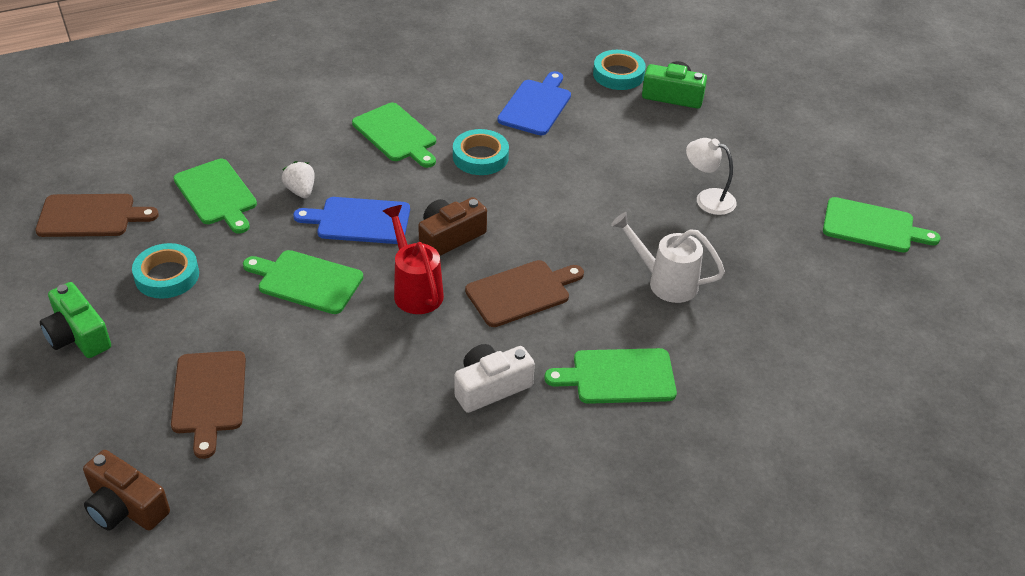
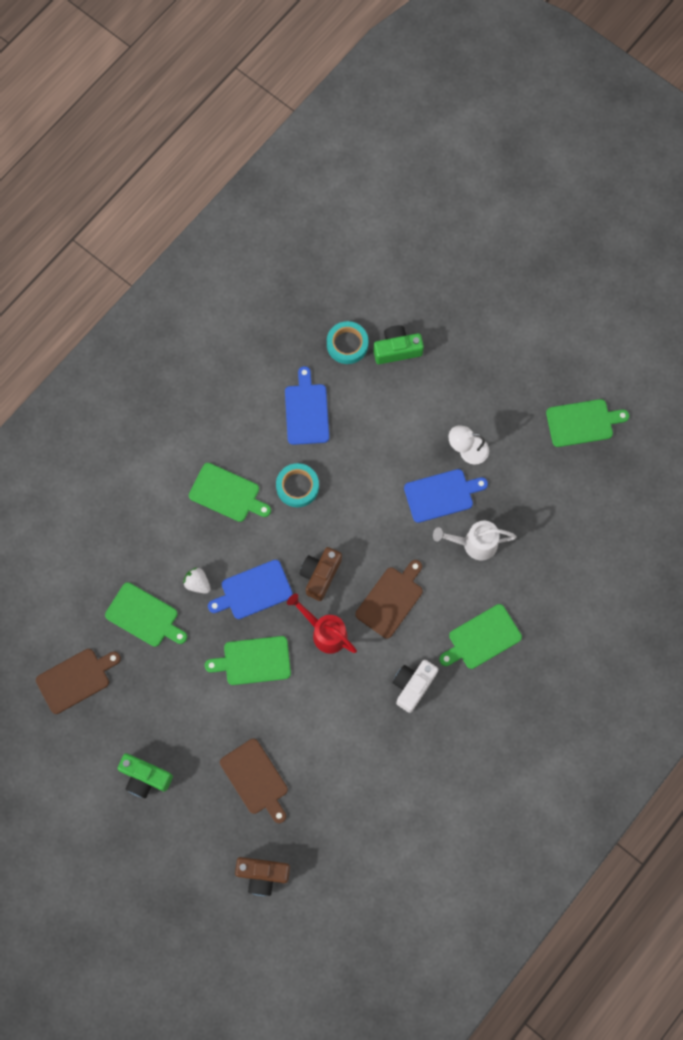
camera: 25 degrees left, 30 degrees up
turquoise tape [132,243,199,299] -> none
none -> blue cutting board [404,469,488,523]

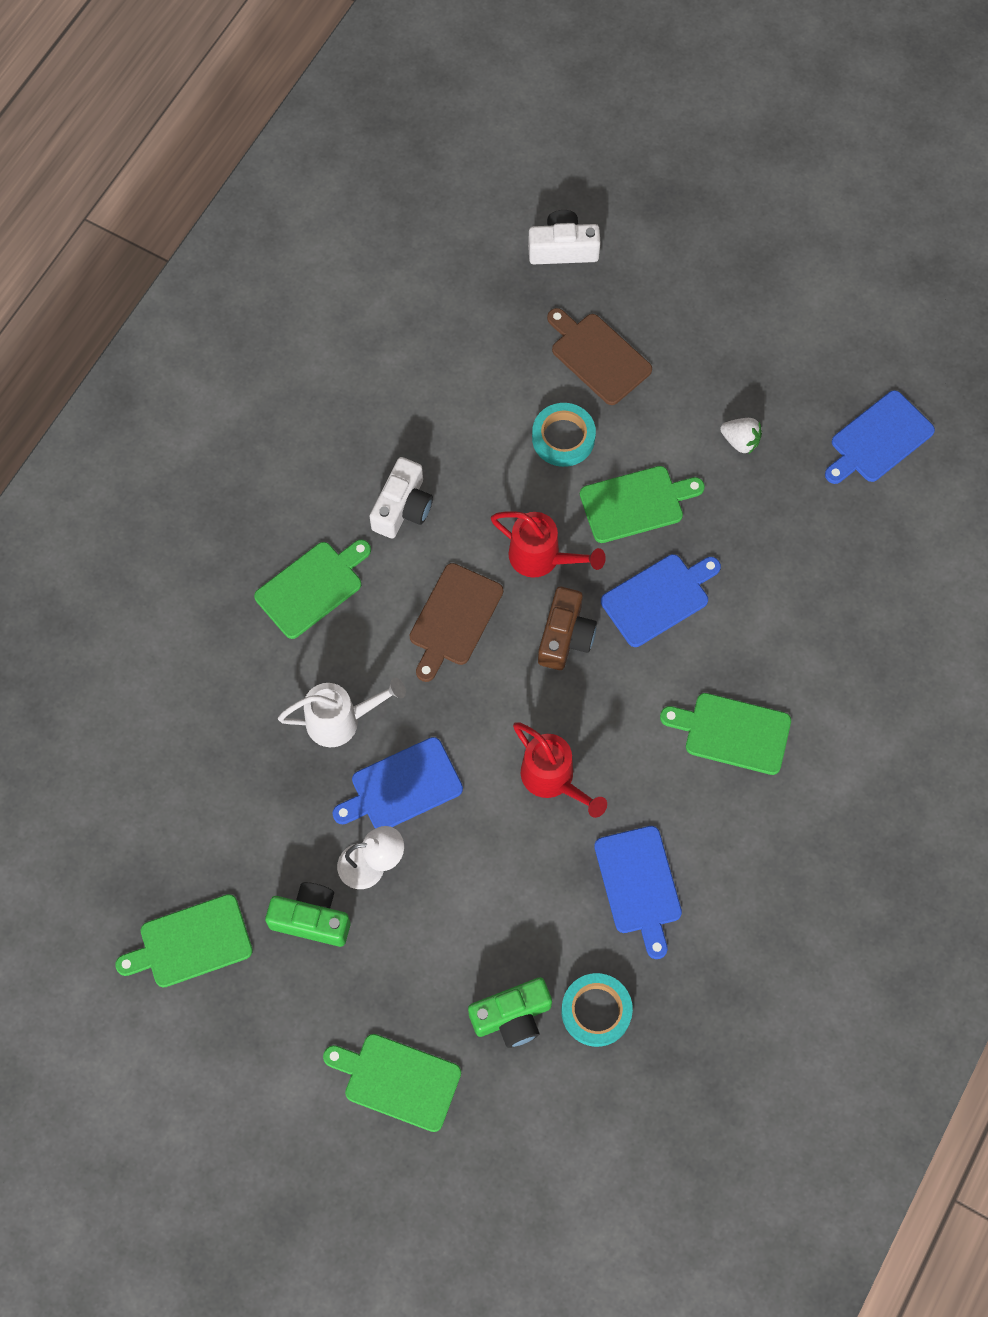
camera: 170 degrees right, 5 degrees down
brown cutting board [36,649,121,714] -> blue cutting board [825,390,935,484]
green cutting board [105,582,187,647] -> green cutting board moved to [323,1034,461,1132]
green camera [117,753,173,798] -> green camera moved to [265,882,351,947]
white strawberry [183,568,211,594] -> white strawberry moved to [720,418,762,454]
brown camera [235,857,290,896] -> white camera [528,210,601,264]
turquoise tape [276,463,319,507] -> turquoise tape moved to [532,403,596,467]
none -> red watering can [513,722,607,818]

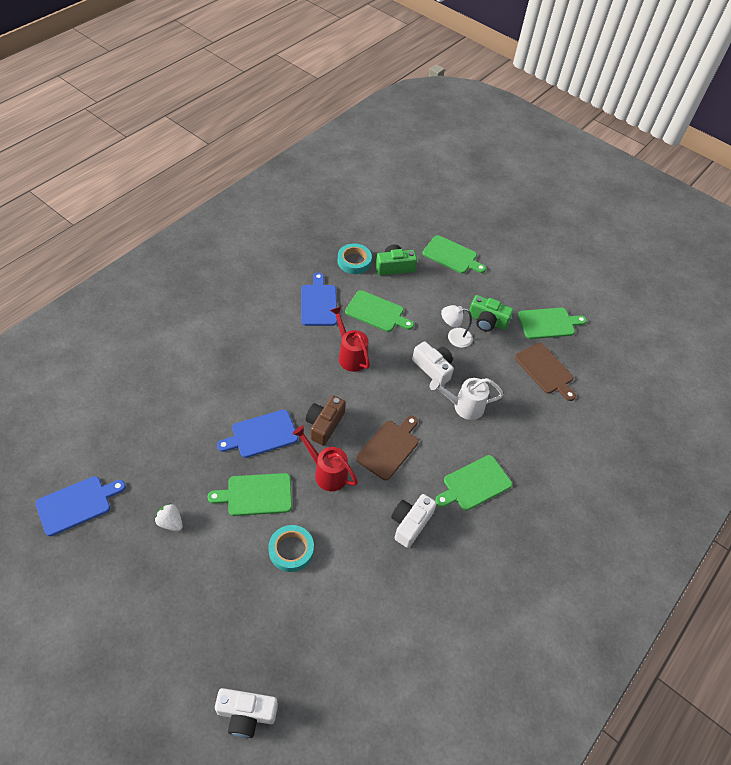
camera: 175 degrees left, 15 degrees down
blue cutting board [332,737,463,829] -> white camera [412,341,454,386]
brown cutting board [547,308,652,405] -> brown cutting board moved to [515,343,576,401]
green cutting board [660,693,791,775] -> green cutting board moved to [345,290,414,332]

